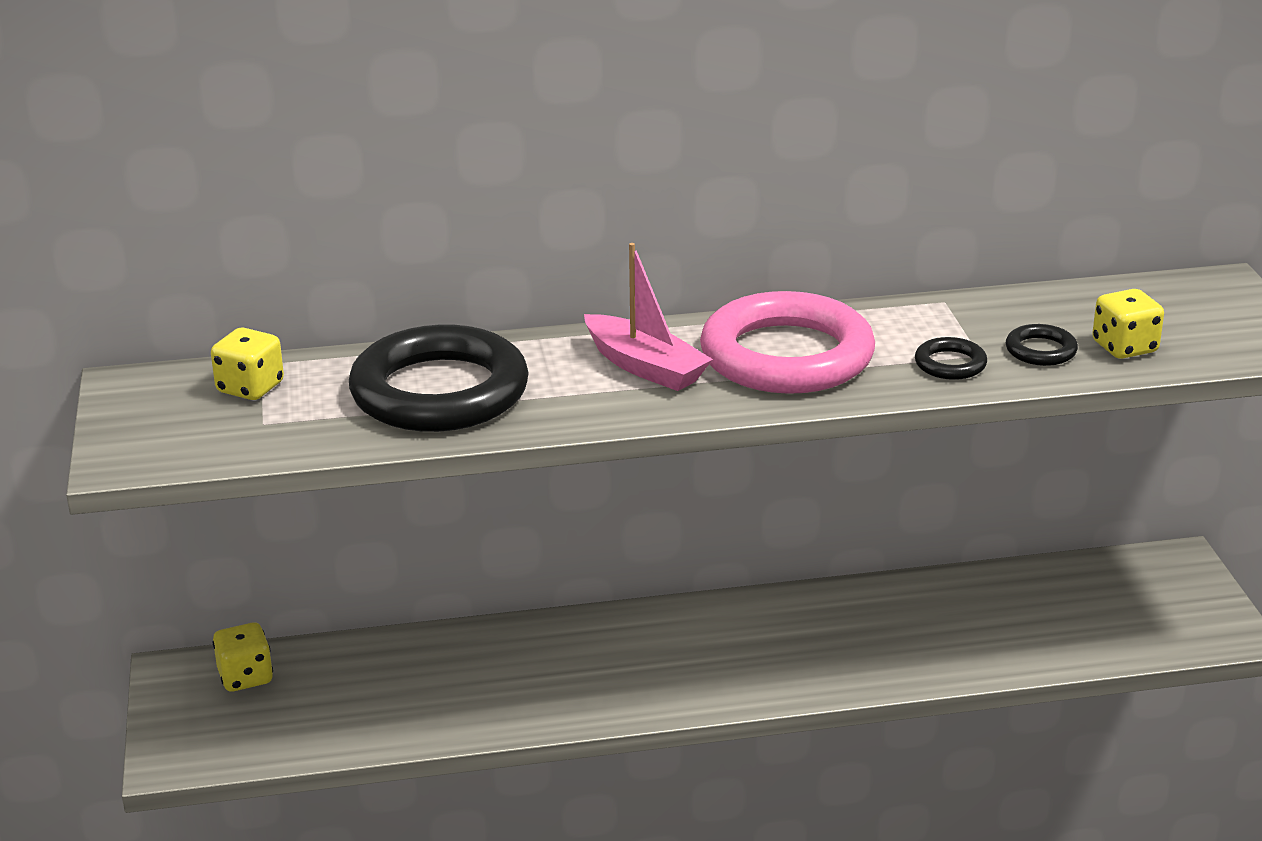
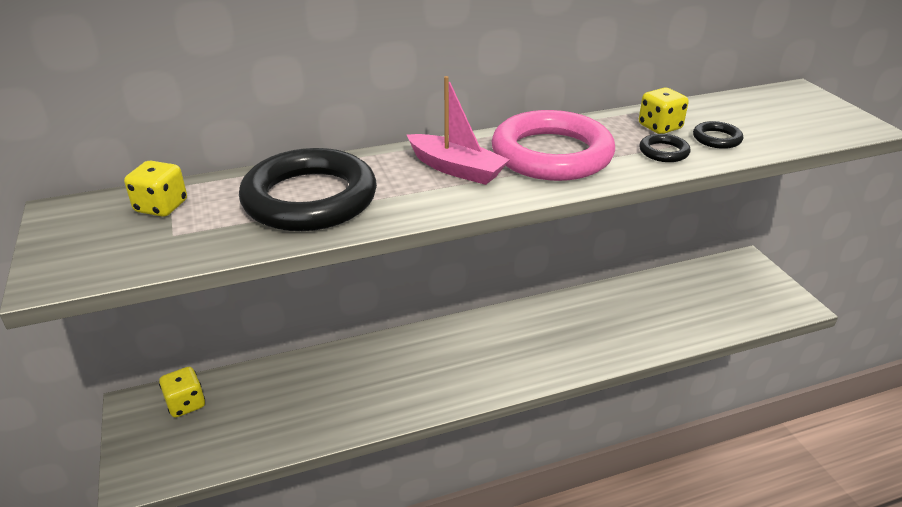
camera: 10 degrees left, 5 degrees up
yellow dice [1092,289,1164,359] -> yellow dice moved to [639,88,689,134]

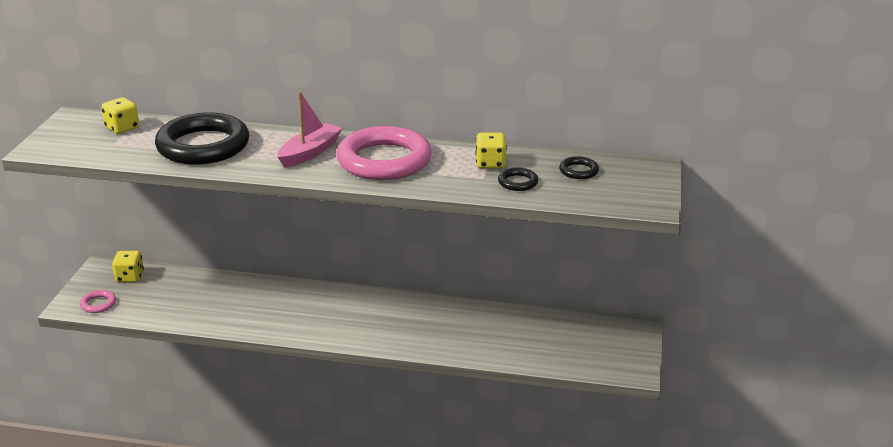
camera: 30 degrees right, 5 degrees down
pink boat [407,76,509,185] -> pink boat turned 120 degrees counterclockwise [278,91,342,168]
black ring [639,134,691,162] -> black ring moved to [559,156,599,179]
none -> pink ring [80,290,116,313]

